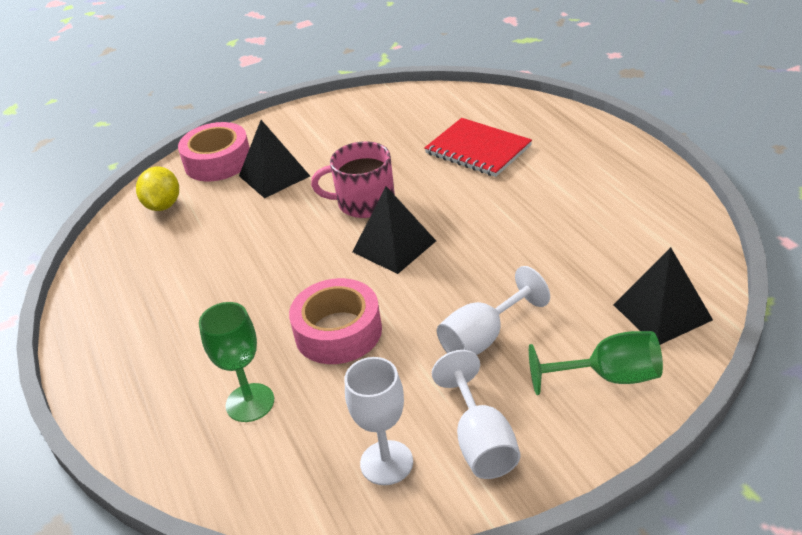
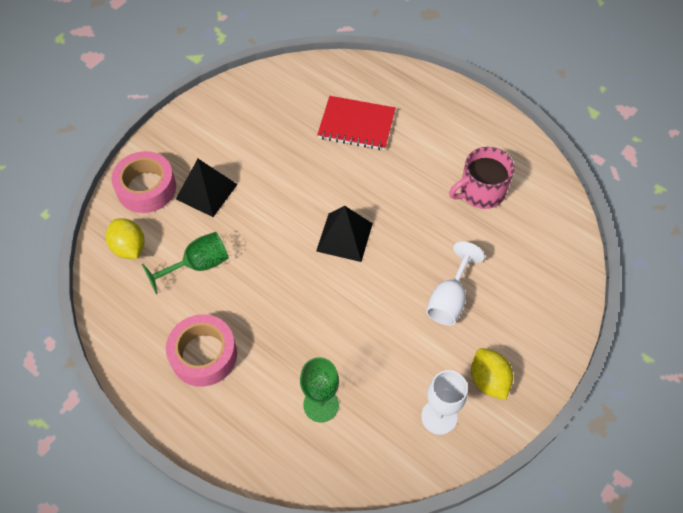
camera: 30 degrees left, 20 degrees up
pink tape [289,278,382,364] -> pink tape moved to [166,314,237,387]
pink mug [311,141,395,218] -> pink mug moved to [449,147,514,209]
white goblet [432,350,520,479] -> yellow lemon [471,348,513,400]
green goblet [529,331,663,395] -> green goblet moved to [142,232,229,294]
black pyramid [614,247,713,345] -> none

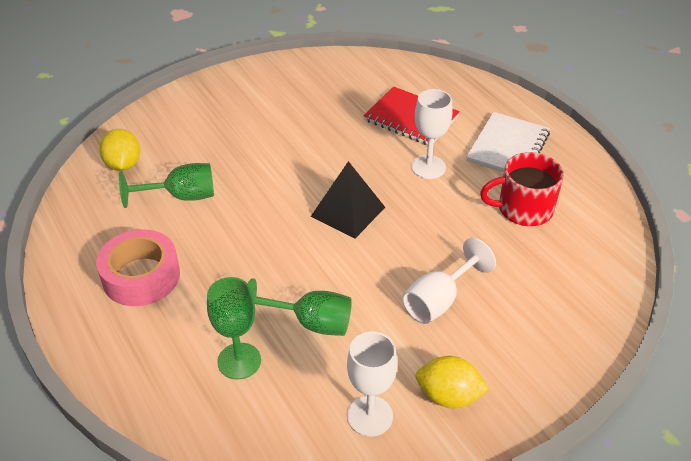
camera: 20 degrees right, 15 degrees down
pink tape [111,151,176,213] -> none
black pyramid [176,159,238,217] -> none
pink mug [449,147,514,209] -> red mug [480,152,564,226]
yellow lemon [471,348,513,400] -> yellow lemon turned 75 degrees counterclockwise [415,356,490,408]
none -> green goblet [248,278,352,336]
none -> white goblet [411,89,453,179]
none -> white notebook [466,112,550,172]

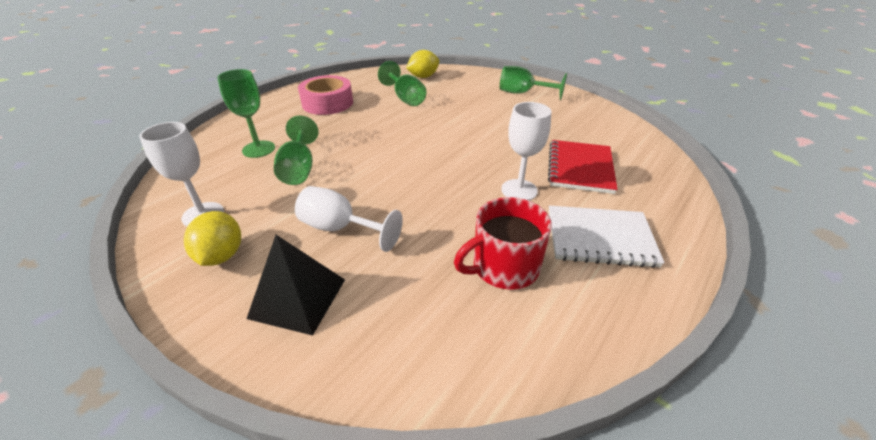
camera: 70 degrees right, 5 degrees down
black pyramid [311,161,385,239] -> black pyramid moved to [247,235,345,335]
red mug [480,152,564,226] -> red mug turned 90 degrees counterclockwise [454,197,552,290]
none -> green goblet [500,66,567,100]

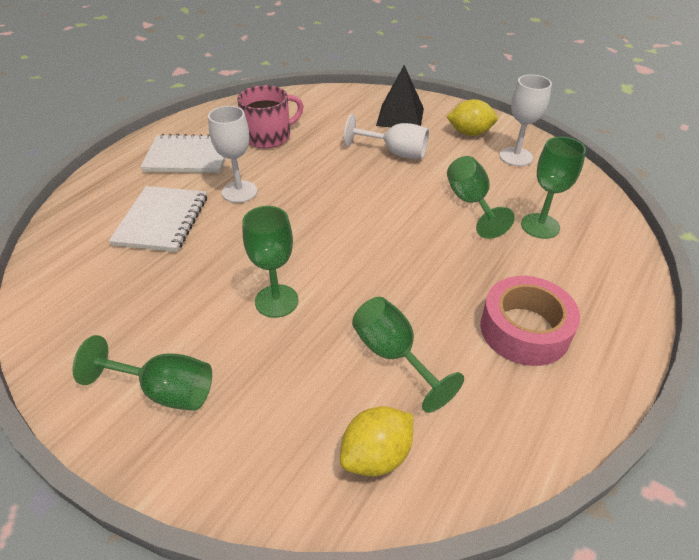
camera: 175 degrees right, 5 degrees up
yellow lemon [184,211,241,266] -> yellow lemon turned 75 degrees counterclockwise [447,99,498,136]
red mug [454,197,552,290] -> pink mug [237,85,304,148]
red notebook [548,140,618,194] -> white notebook [109,186,207,252]
none -> green goblet [242,206,298,318]

